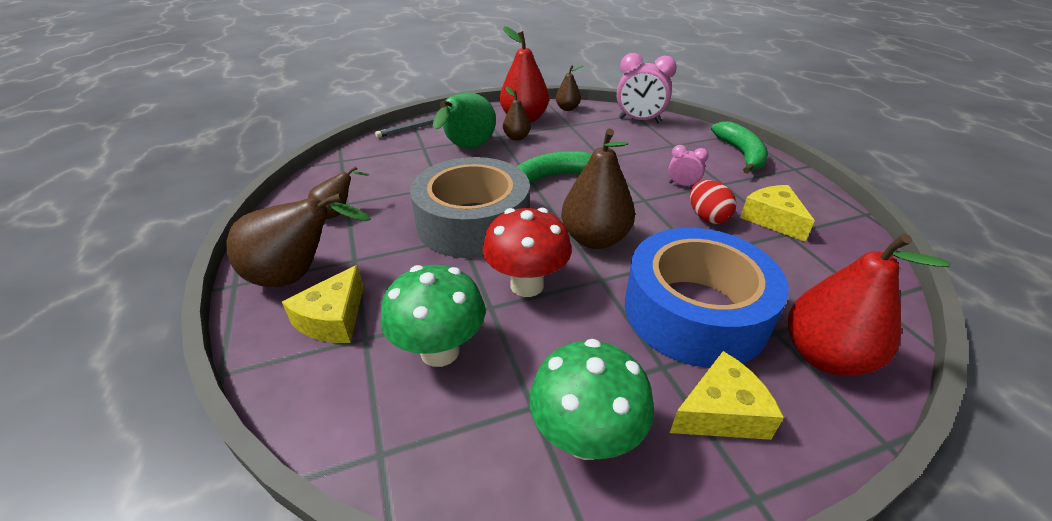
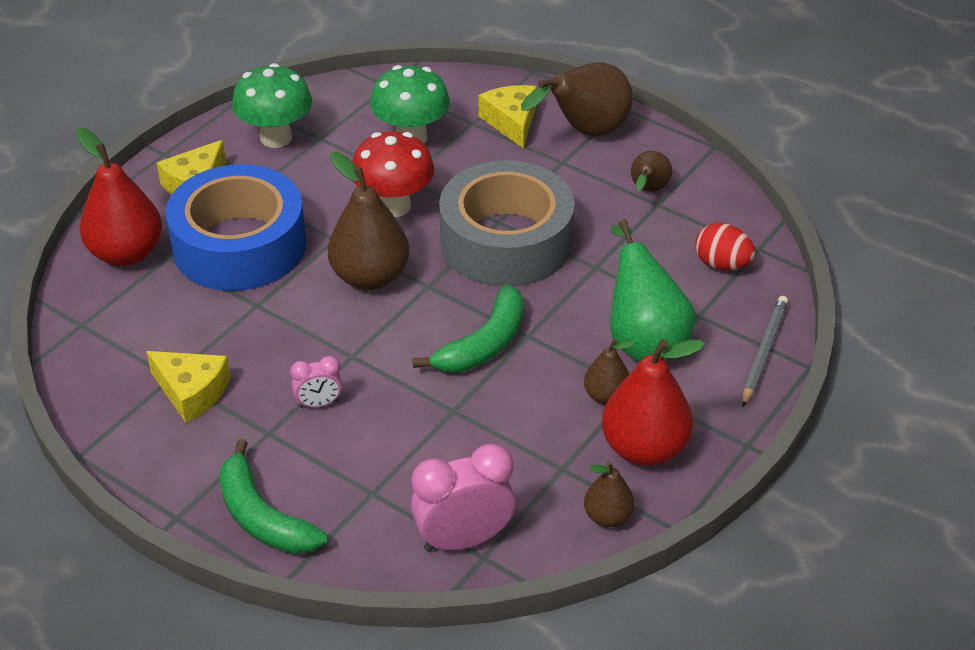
camera: 145 degrees right, 5 degrees up
red egg [690,180,737,224] -> red egg moved to [695,223,755,270]

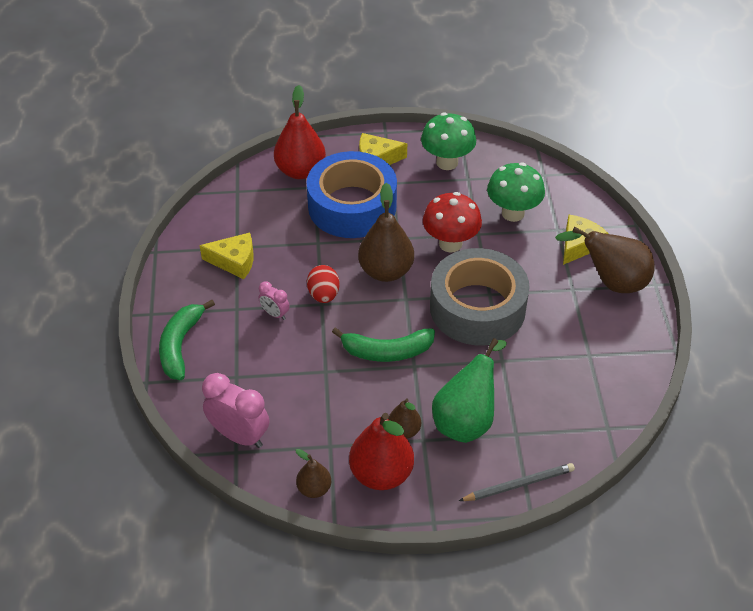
camera: 50 degrees right, 5 degrees up
yellow cheese [146,351,231,423] -> yellow cheese turned 75 degrees counterclockwise [200,233,254,279]
brown pear [631,151,672,192] -> none
red egg [695,223,755,270] -> red egg moved to [307,265,340,303]

